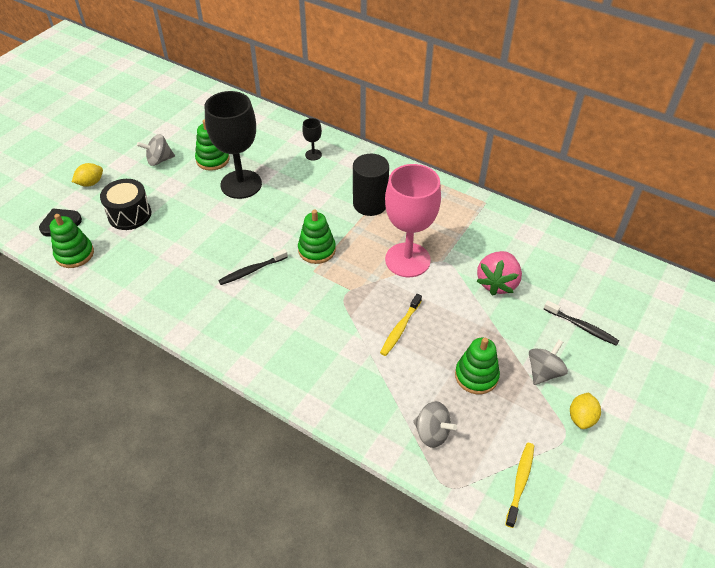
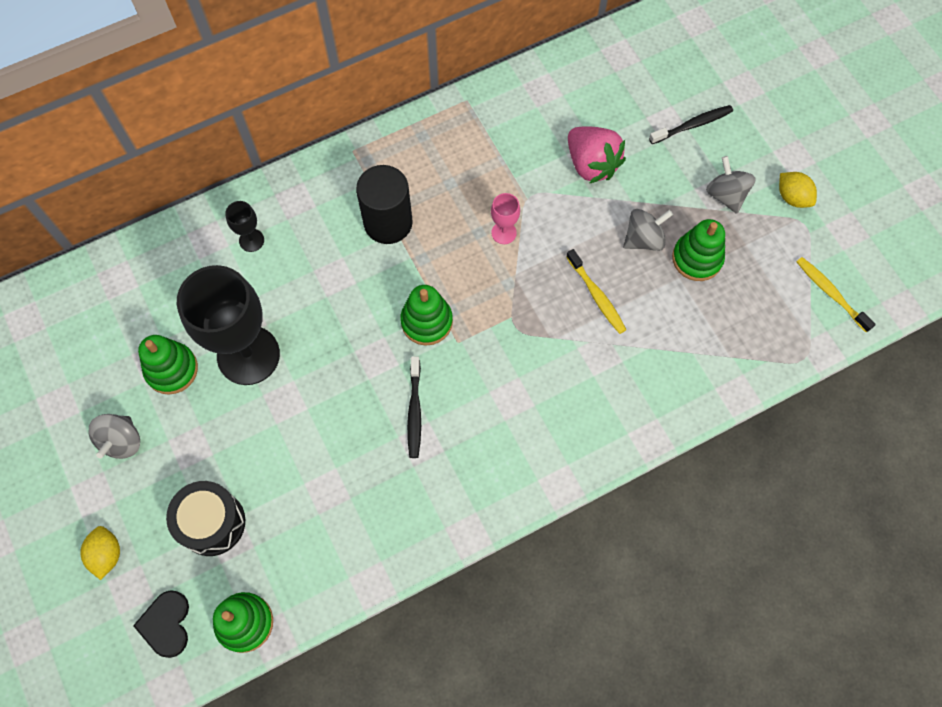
camera: 60 degrees left, 20 degrees up
pink goblet [385,164,441,277] -> pink goblet [491,193,520,244], size x0.42
grey spinning top [413,401,457,448] -> grey spinning top moved to [623,209,673,251]

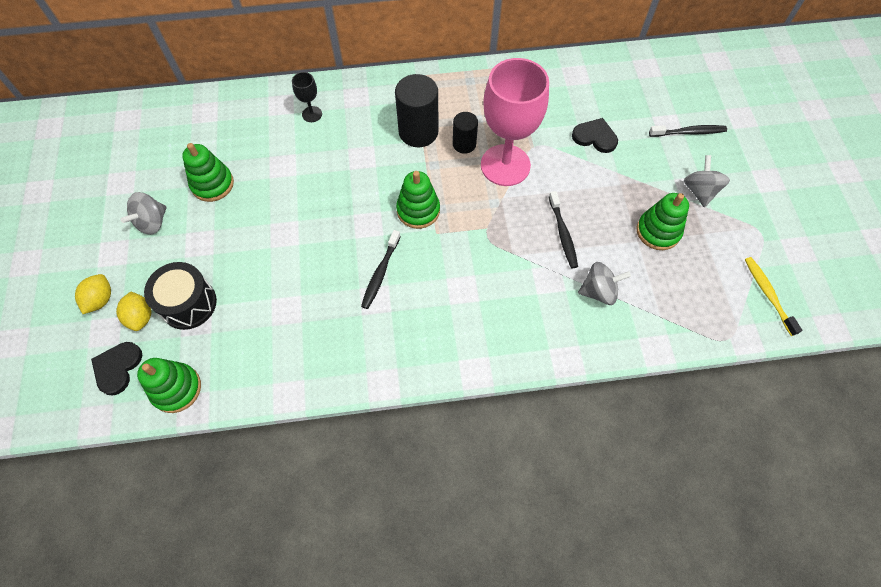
camera: 20 degrees right, 5 degrees down
black goblet [177,265,280,385] -> none
pink goblet [491,193,520,244] -> pink goblet [481,58,549,186], size x2.37
yellow toothbrush [566,249,627,334] -> black toothbrush [549,191,578,268]
pink strawberry [568,126,626,184] -> black heart [572,118,618,153]
grey spinning top [623,209,673,251] -> grey spinning top moved to [578,262,631,305]
yellow lemon [779,172,817,208] -> yellow lemon moved to [116,292,151,331]
none -> black cylinder [453,112,478,154]

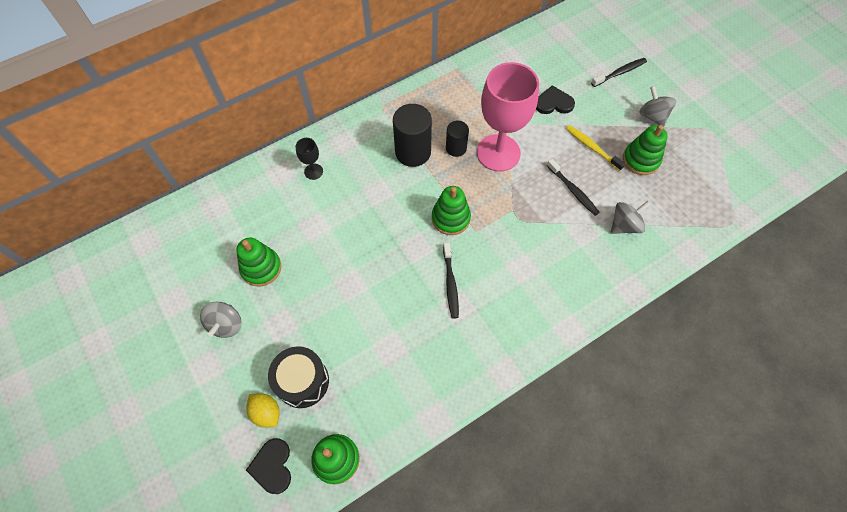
camera: 25 degrees left, 0 degrees up
yellow lemon [75,274,111,314] -> none
yellow toothbrush [745,257,802,336] -> yellow toothbrush moved to [566,125,626,171]

